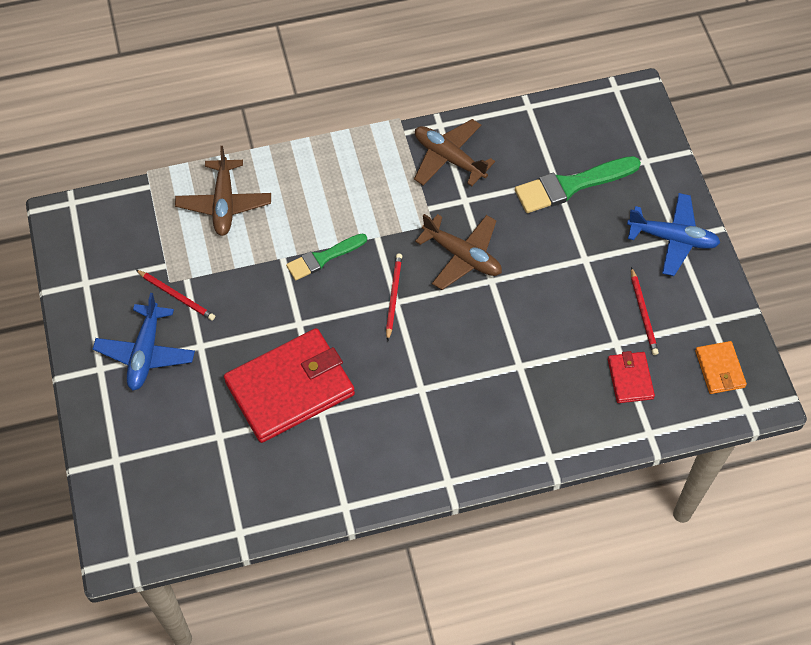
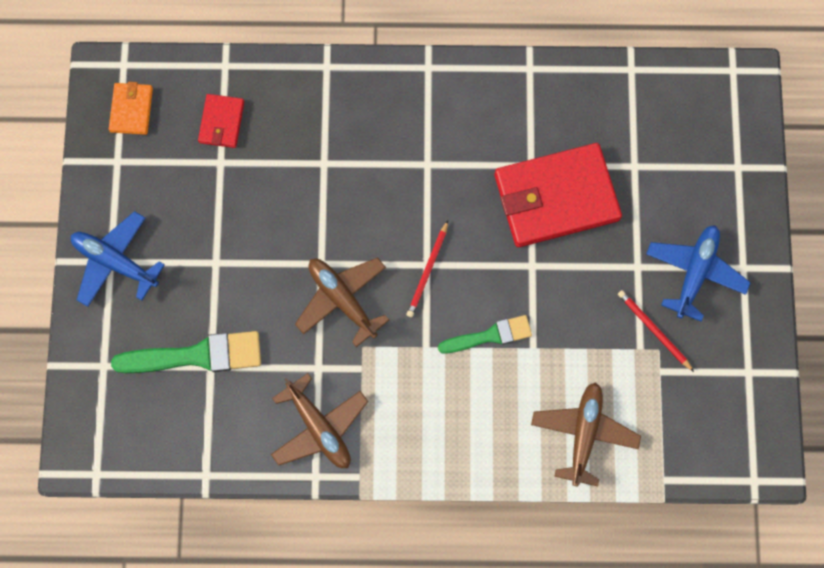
camera: 165 degrees left, 15 degrees up
red pencil [631,267,659,355] -> none

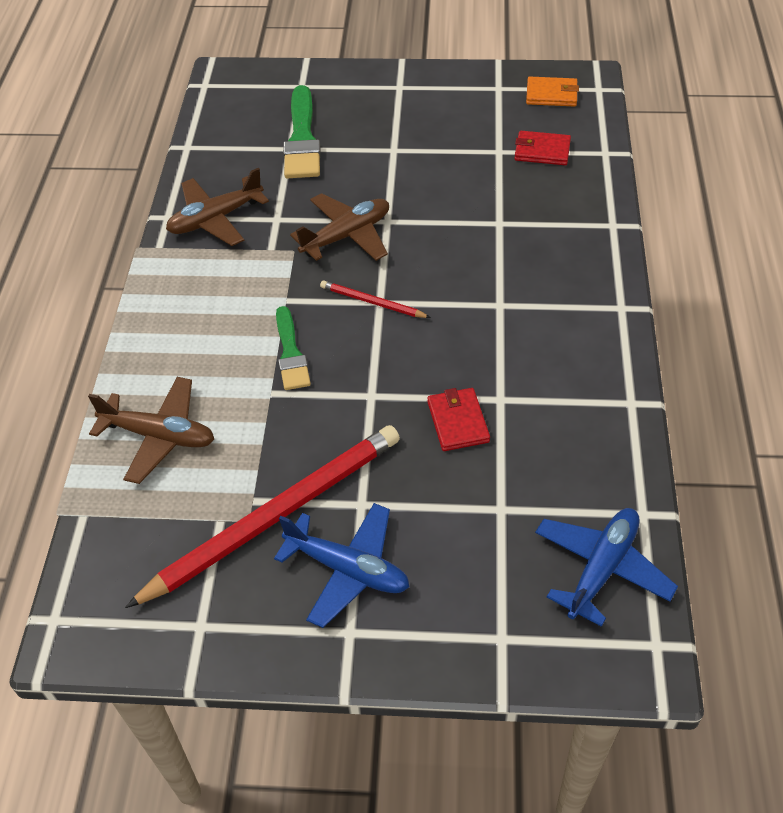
camera: 95 degrees right, 25 degrees down
blue plane [71,211,165,307] -> blue plane moved to [535,508,678,627]
red wallet [495,143,622,247] -> red wallet [427,388,490,451], size x0.47
red pencil [618,290,694,372] -> red pencil [125,425,400,608], size x2.28

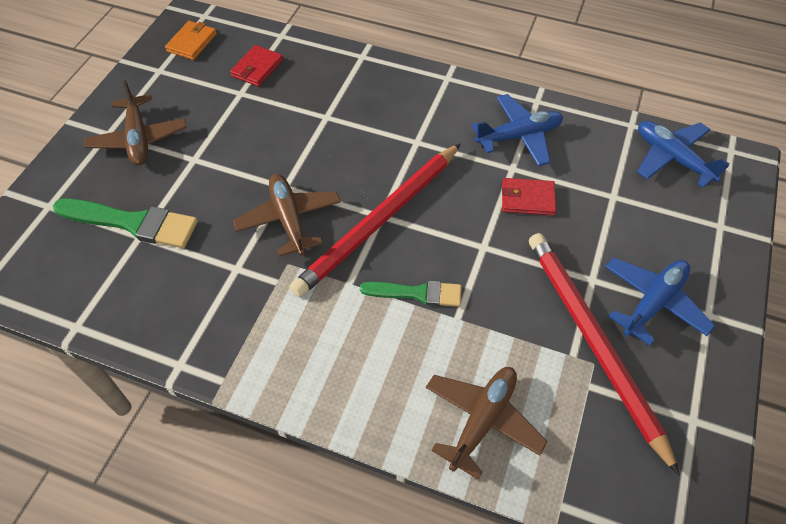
camera: 75 degrees left, 5 degrees up
brown plane [166,168,269,246] -> brown plane moved to [84,80,187,166]
red pencil [320,281,431,318] -> red pencil [290,143,461,297], size x2.28
none -> blue plane [472,94,563,167]

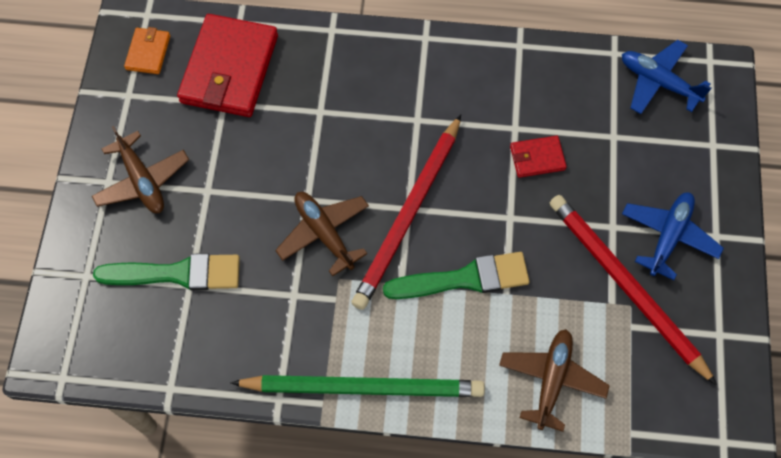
camera: 15 degrees left, 10 degrees up
red wallet [230,45,283,87] -> red wallet [177,14,278,117], size x2.11
green brush [360,281,462,307] -> green brush [383,252,530,299], size x1.57
blue plane [472,94,563,167] -> none
none -> green pencil [230,375,485,397]

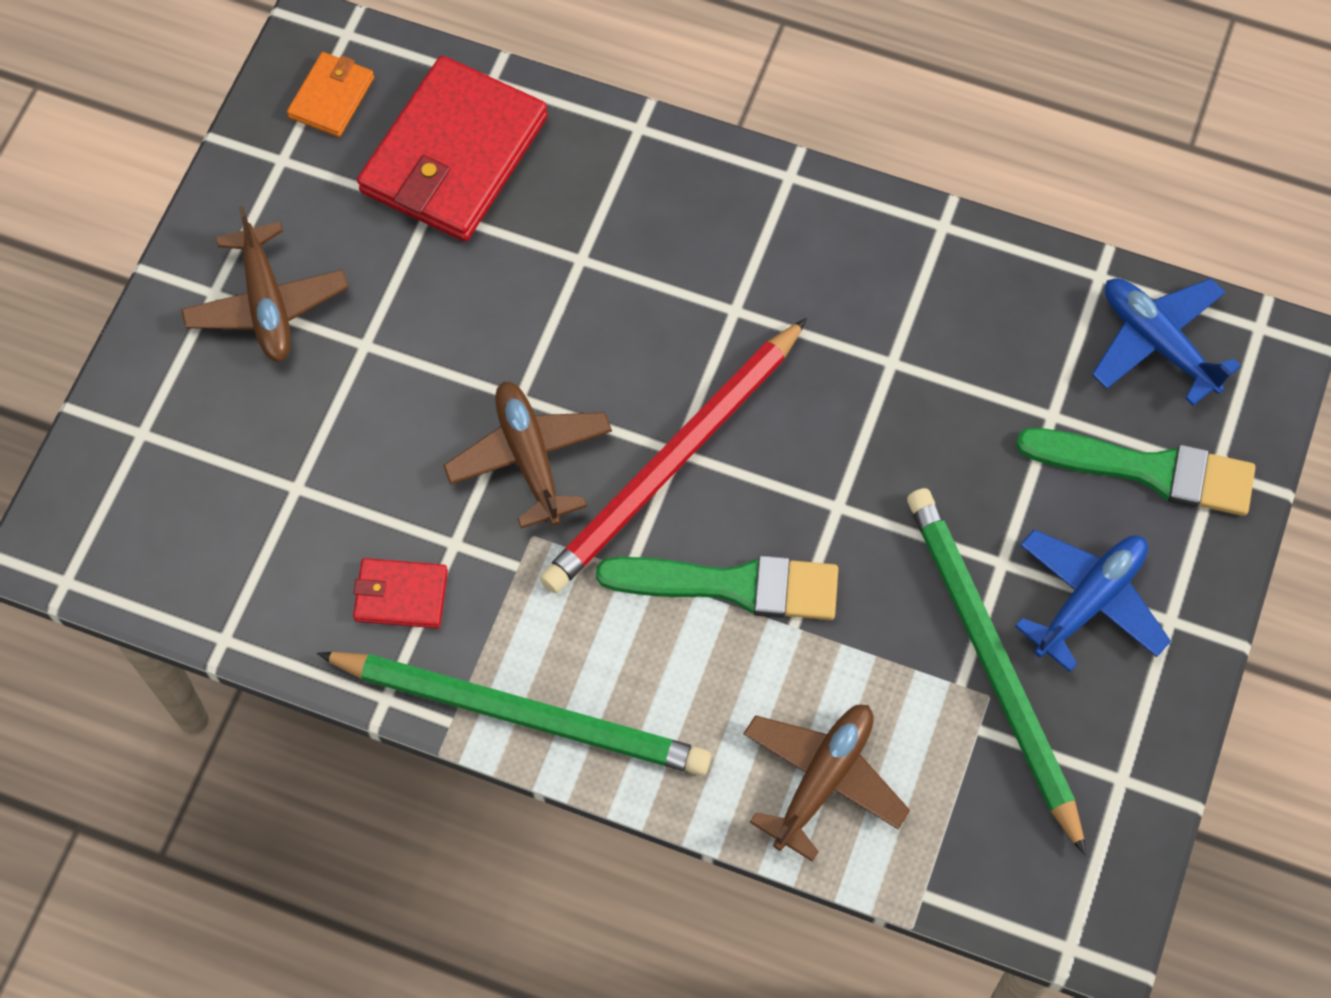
camera: 15 degrees right, 0 degrees up
green brush [93,253,240,290] -> green brush moved to [1016,428,1255,516]
red wallet [510,136,567,178] -> red wallet moved to [353,558,448,628]
red pencil [550,195,717,385] -> green pencil [907,488,1086,856]

